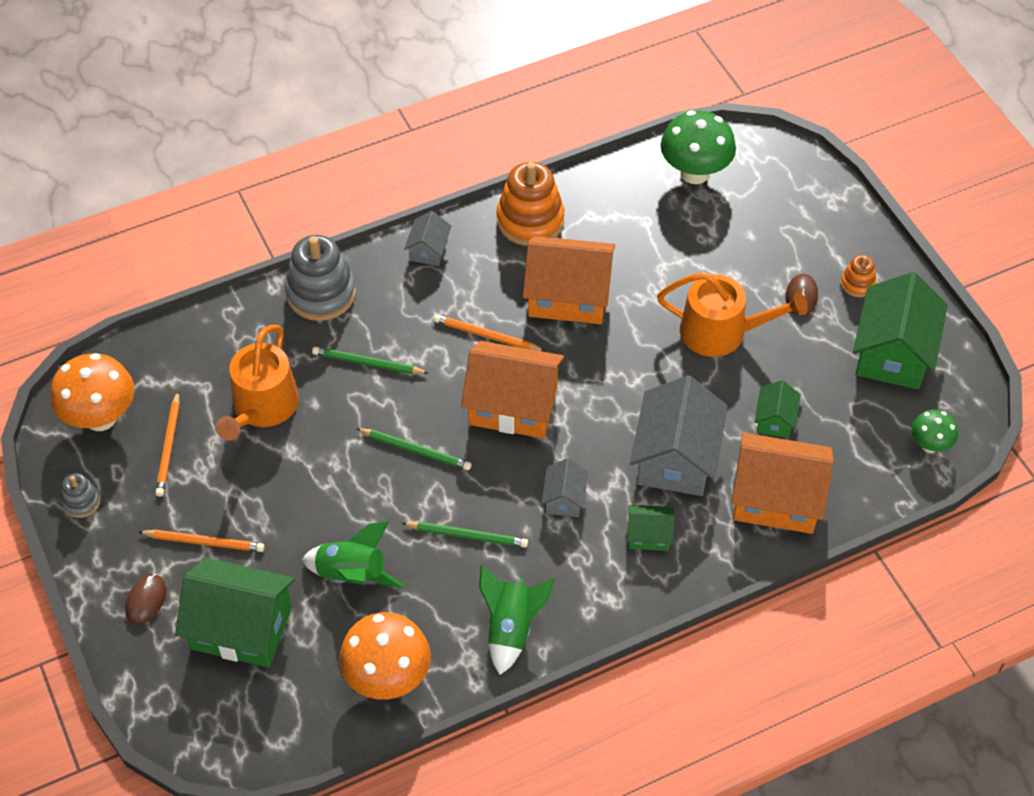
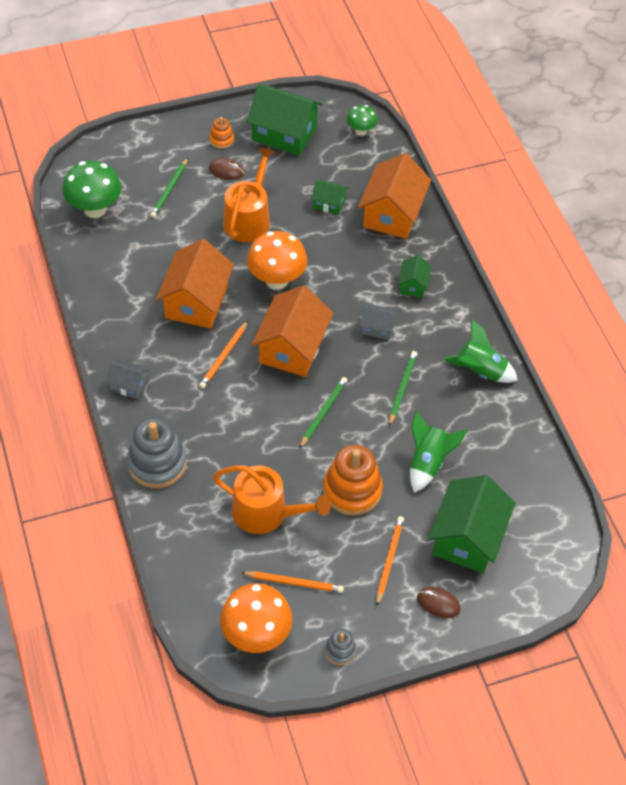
camera: 85 degrees left, 0 degrees up
green pencil [312,347,428,374] -> green pencil moved to [150,158,188,218]
orange mushroom [339,612,431,700] -> orange mushroom moved to [247,231,307,290]
orange stacking toy [497,162,564,246] -> orange stacking toy moved to [323,445,383,516]
grey house [630,376,728,496] -> none

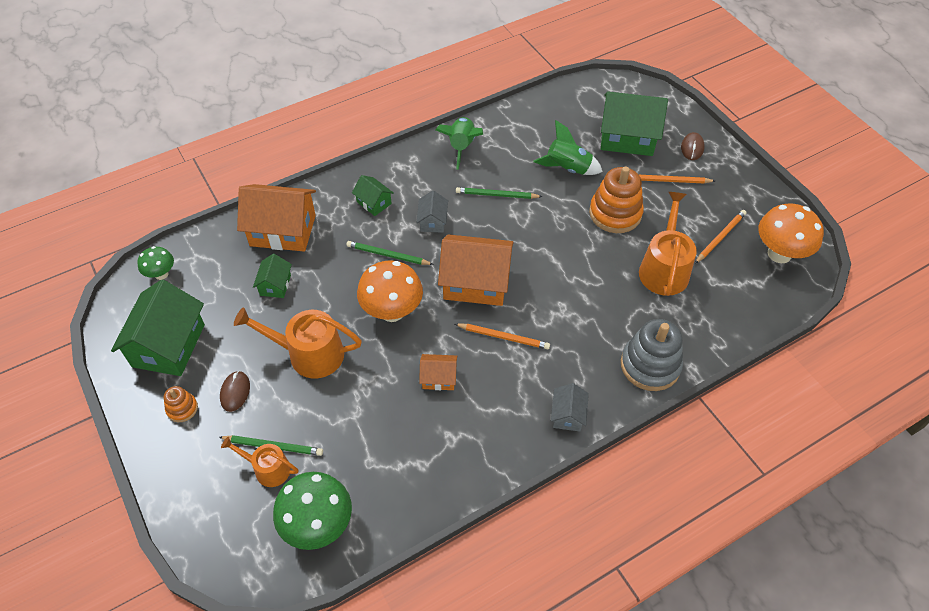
camera: 100 degrees left, 0 degrees up
orange house [156,239,234,329] -> orange house [419,354,457,390], size x0.49
orange pencil [241,571,344,593] -> orange pencil turned 45 degrees clockwise [695,210,746,263]
green pencil [299,377,348,448] -> green pencil moved to [346,241,434,265]
grey stacking toy [324,629,357,665] -> none
green house [398,255,432,298] -> green house turned 45 degrees clockwise [352,175,394,216]
none -> orange watering can [221,437,298,487]

